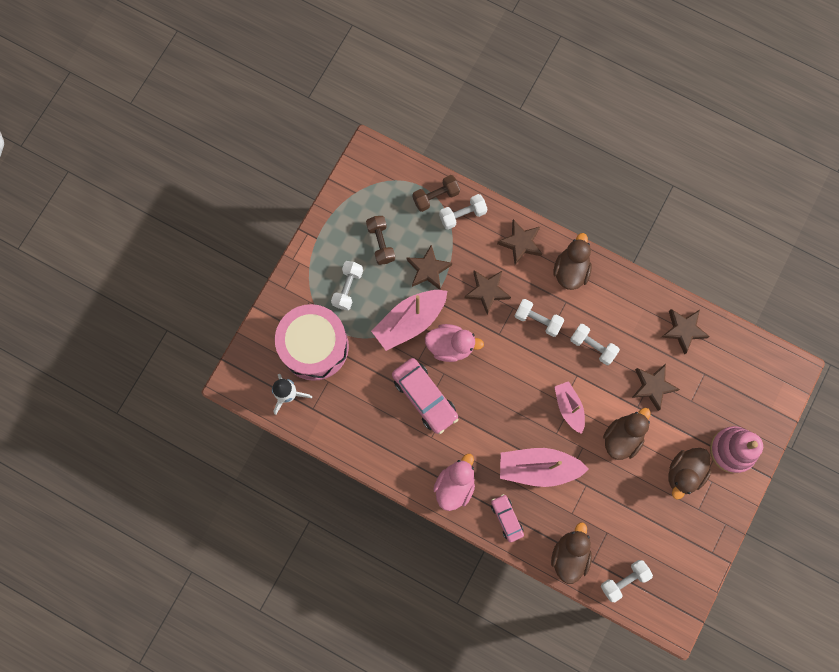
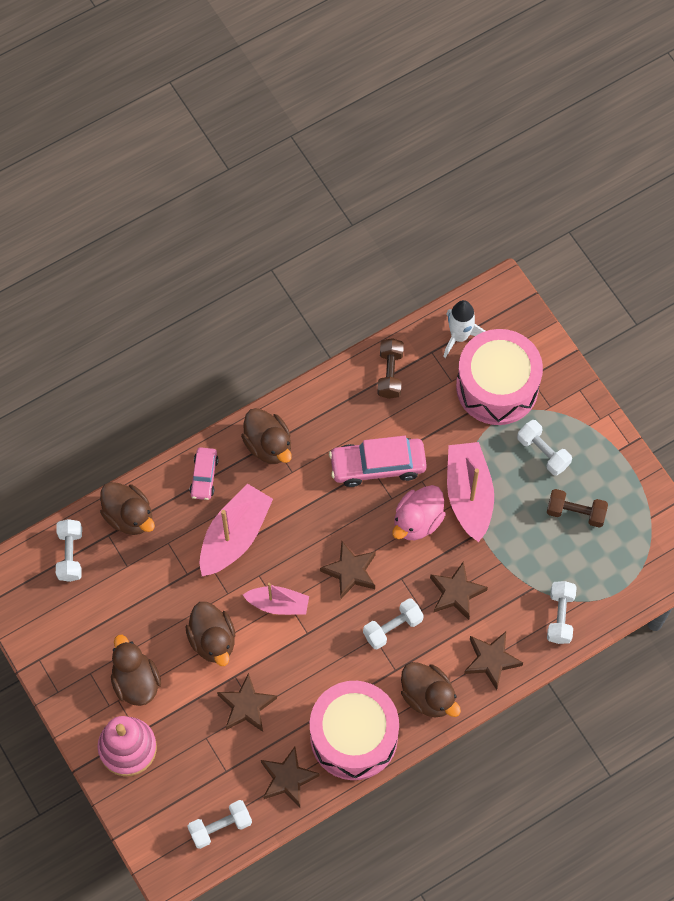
camera: 120 degrees right, 10 degrees down
brown star [407,245,452,290] -> brown star moved to [320,541,376,599]
brown dumbbell [412,175,460,212] -> brown dumbbell moved to [377,338,404,399]
pink duck [433,454,475,511] -> brown duck [241,408,292,464]
pink car [491,494,524,542] -> pink car turned 90 degrees clockwise [189,447,219,500]
white dumbbell [570,324,620,365] -> white dumbbell moved to [187,800,252,849]
none -> pink drum [310,681,399,780]

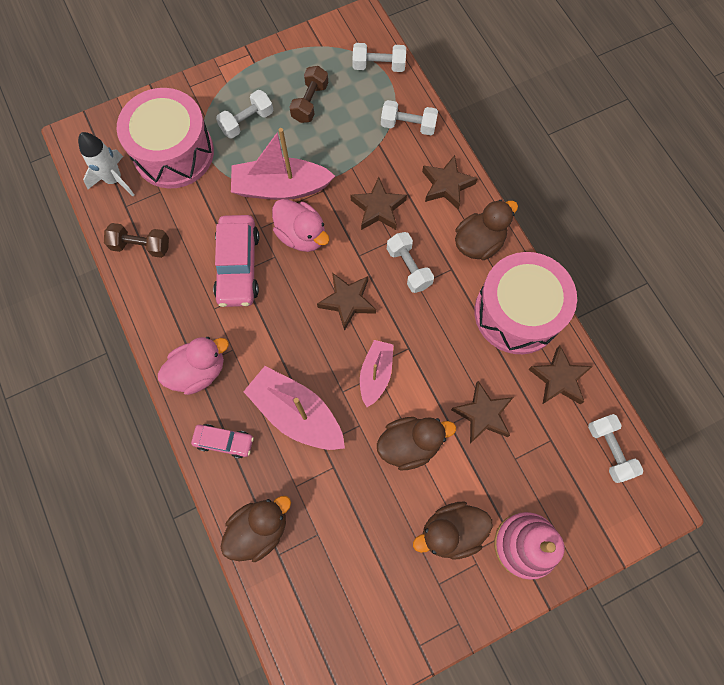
camera: 85 degrees left, 5 degrees up
white dumbbell [56,519,82,582] -> white dumbbell moved to [352,43,406,72]
brown duck [241,408,292,464] -> pink duck [158,337,229,395]

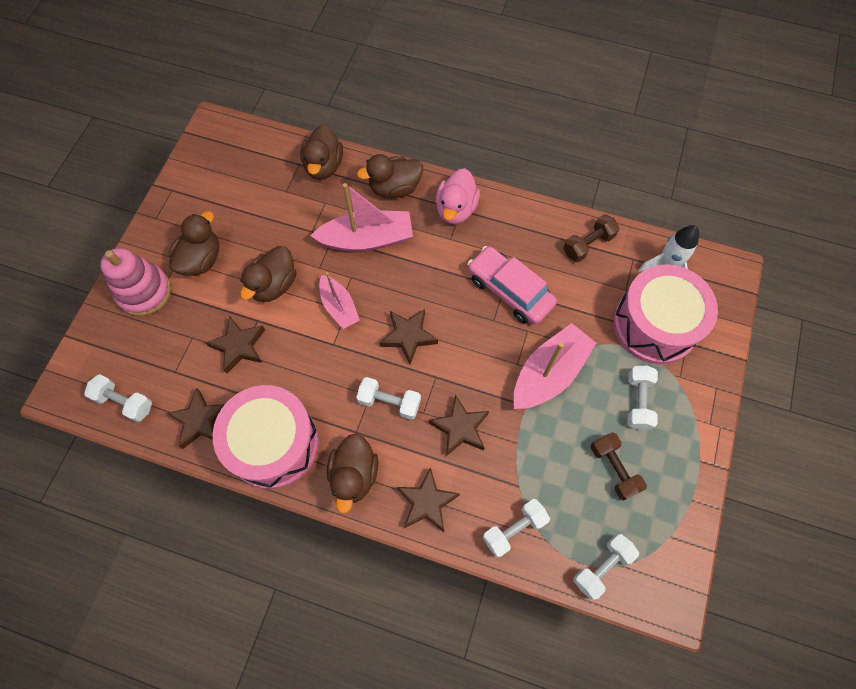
camera: 135 degrees right, 5 degrees down
pink car [191,424,254,458] -> brown duck [357,154,423,198]
pink duck [272,199,329,252] -> none

